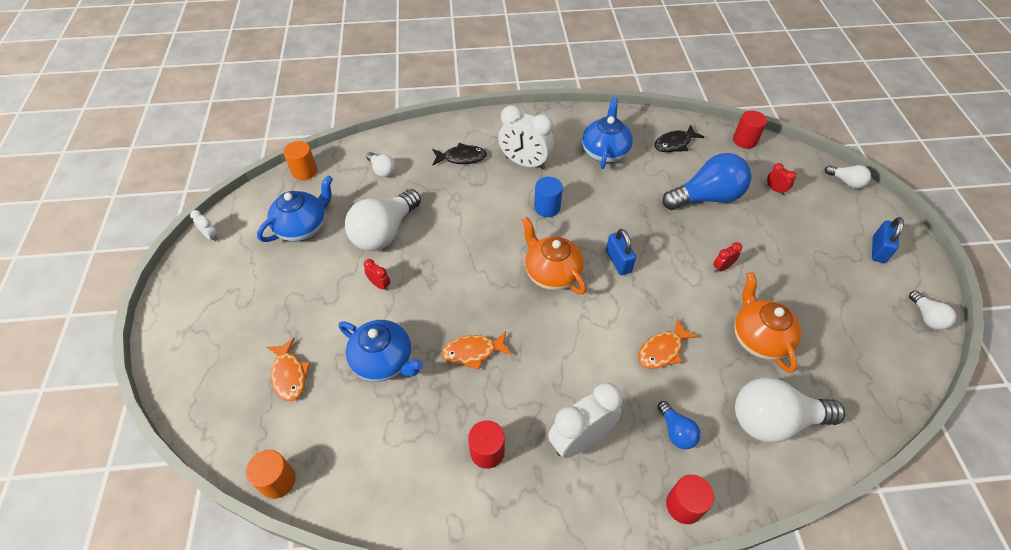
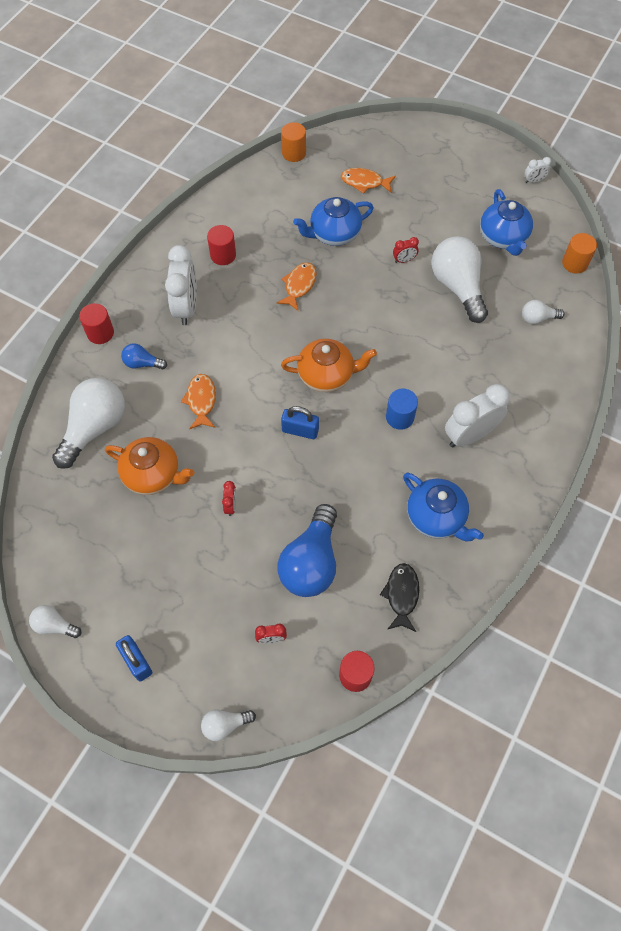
camera: 125 degrees right, 10 degrees up
black fish [432,143,487,165] -> none

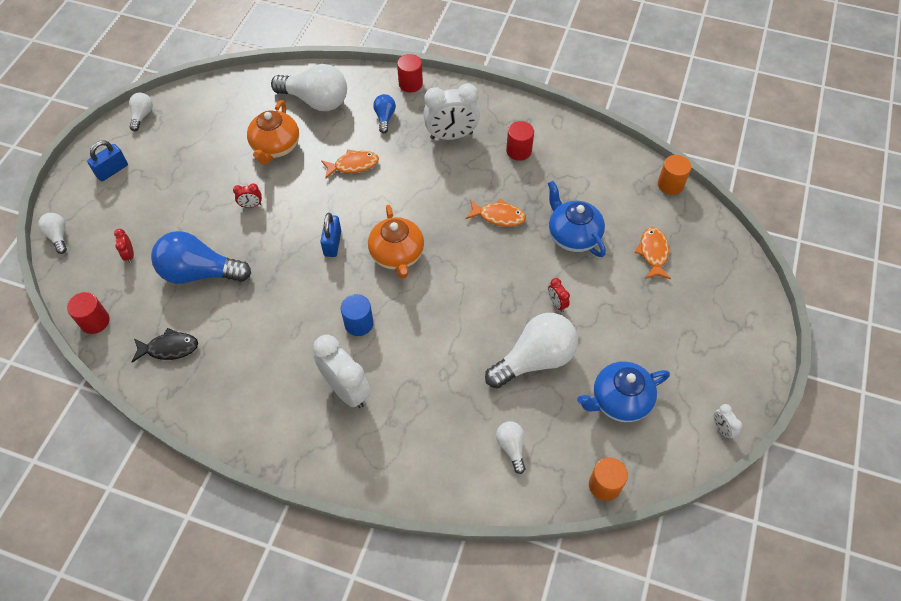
camera: 80 degrees right, 5 degrees down
blue teapot [403,473,484,542] -> none

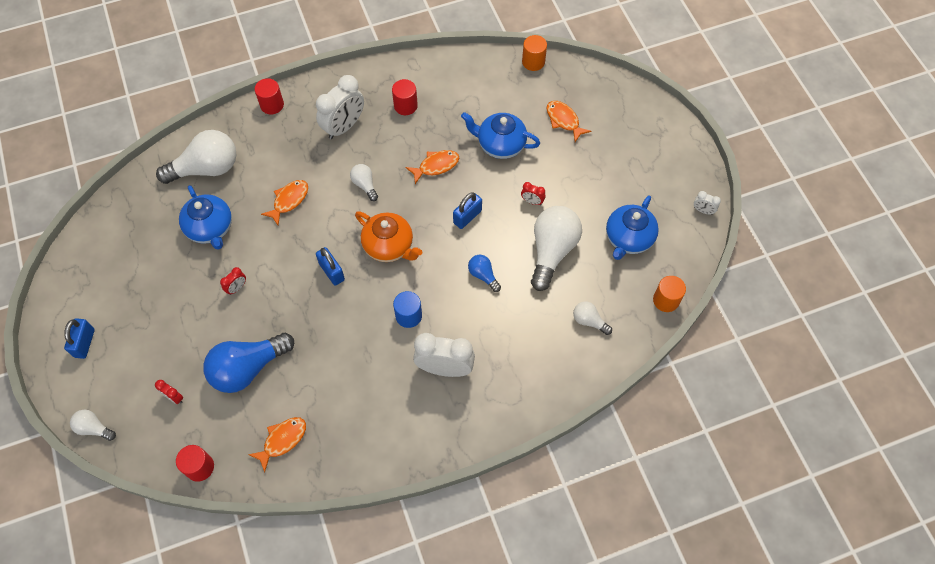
camera: 40 degrees left, 5 degrees up
white light bulb [129,93,153,131] -> white light bulb moved to [350,164,378,201]
black fish [132,328,198,362] -> orange fish [248,417,306,473]
orange teapot [247,100,299,165] -> blue teapot [179,185,232,250]
blue light bulb [373,94,396,133] -> blue light bulb moved to [468,255,501,292]
none -> blue padlock [453,192,482,229]

